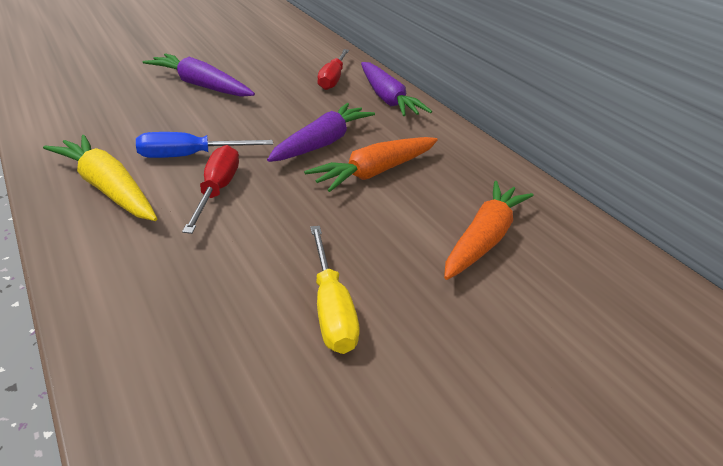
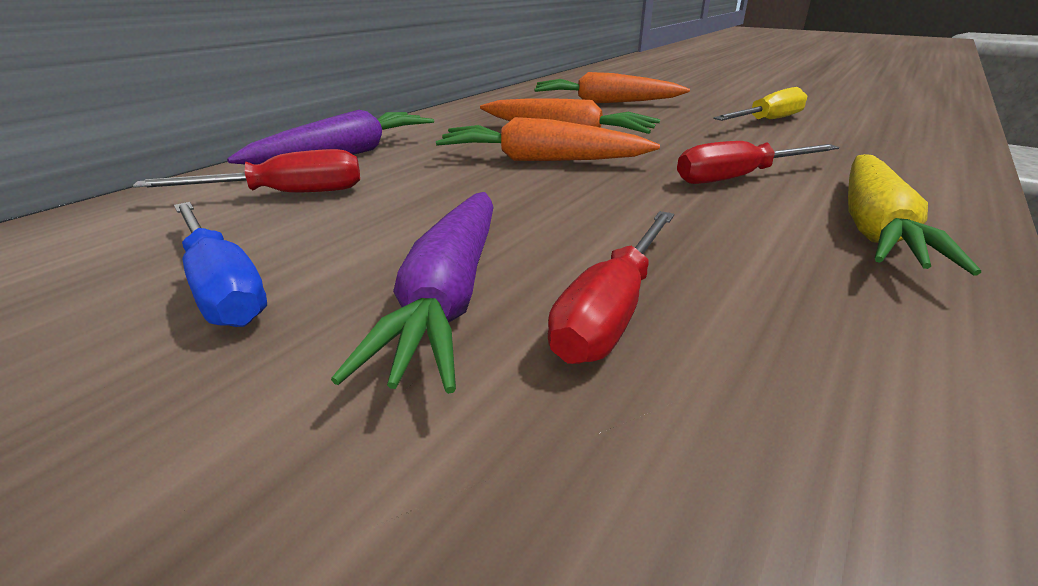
camera: 110 degrees left, 5 degrees down
blue screwdriver [136,132,273,158] -> blue screwdriver moved to [174,202,267,327]
purple carrot [267,103,375,162] -> orange carrot [436,117,660,161]
none -> red screwdriver [548,211,674,364]

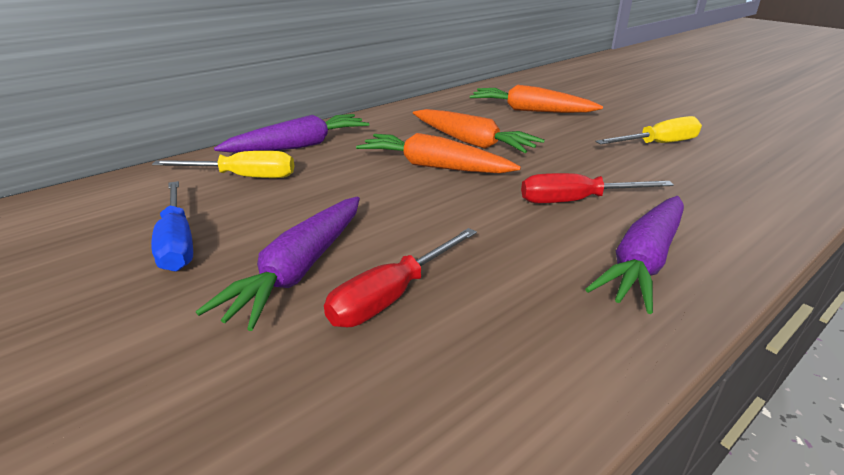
camera: 15 degrees right, 0 degrees up
red screwdriver [133,149,360,192] -> yellow screwdriver [152,151,294,178]
yellow carrot [848,154,981,275] -> purple carrot [585,196,684,314]

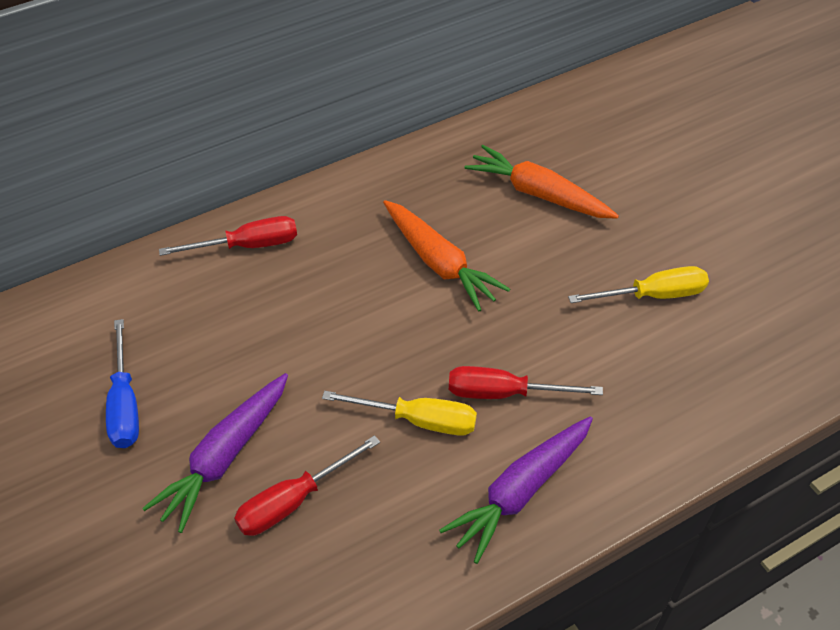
camera: 10 degrees right, 20 degrees up
yellow screwdriver [152,151,294,178] -> yellow screwdriver moved to [322,391,477,436]
purple carrot [214,114,369,153] -> red screwdriver [159,216,297,256]
orange carrot [356,133,521,173] -> none

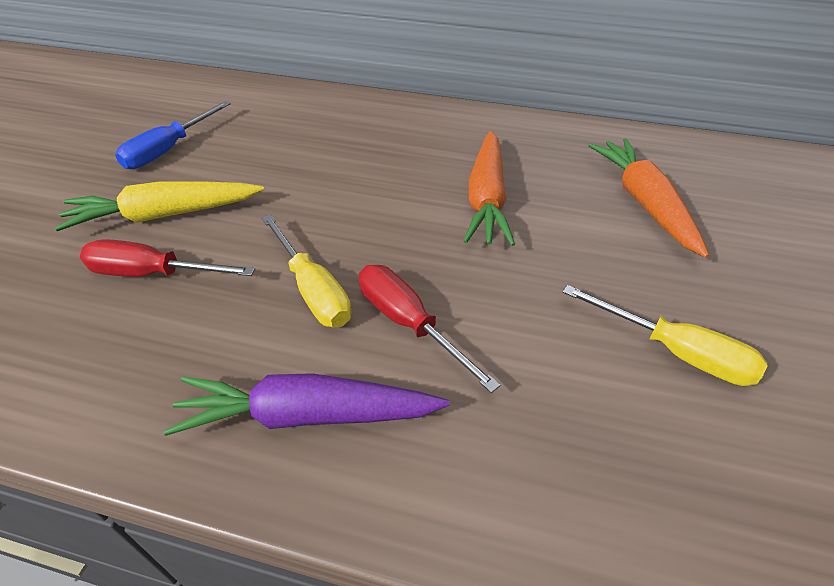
camera: 45 degrees right, 5 degrees down
purple carrot [142,373,288,533] -> yellow carrot [55,181,264,231]
red screwdriver [159,216,297,256] -> none

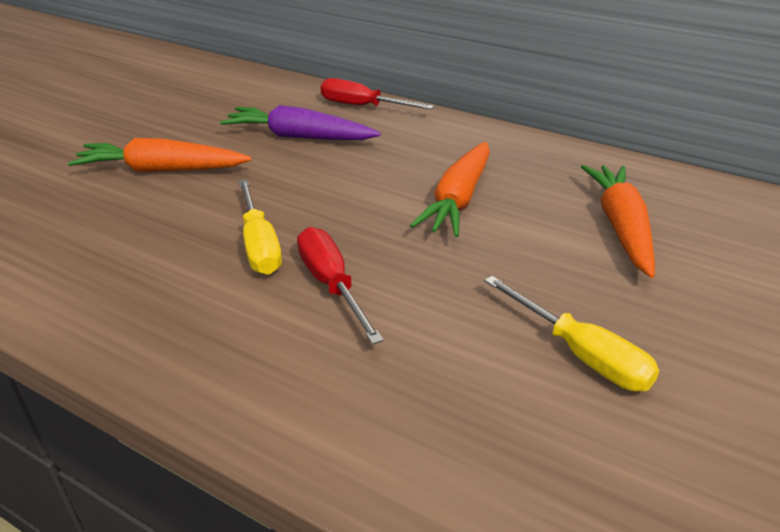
camera: 15 degrees right, 10 degrees down
yellow carrot [55,181,264,231] -> orange carrot [68,138,252,172]
red screwdriver [80,239,255,277] -> red screwdriver moved to [321,78,434,110]
blue screwdriver [115,101,231,169] -> none
purple carrot [164,373,450,436] -> purple carrot moved to [220,105,381,140]

